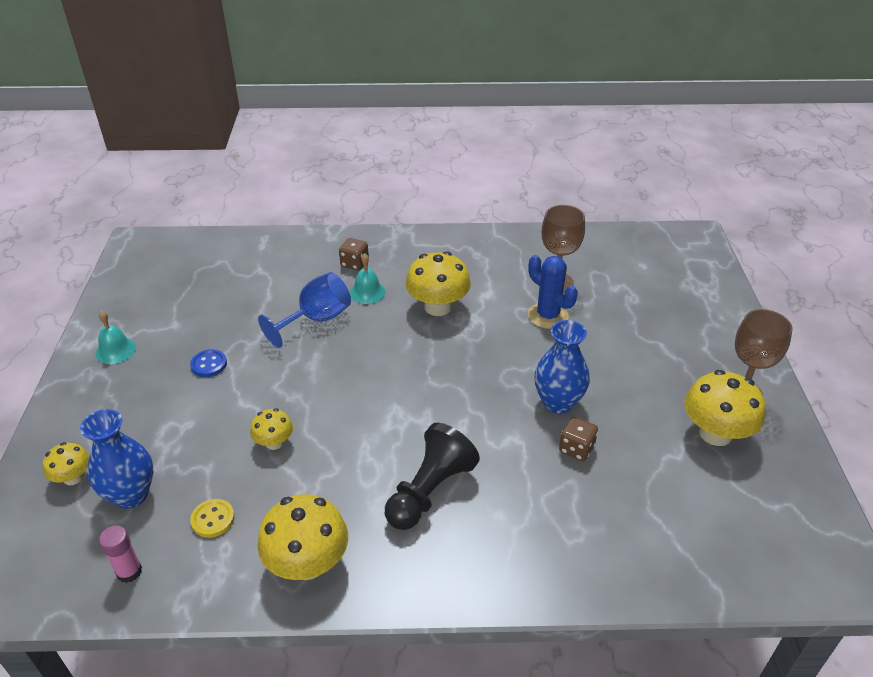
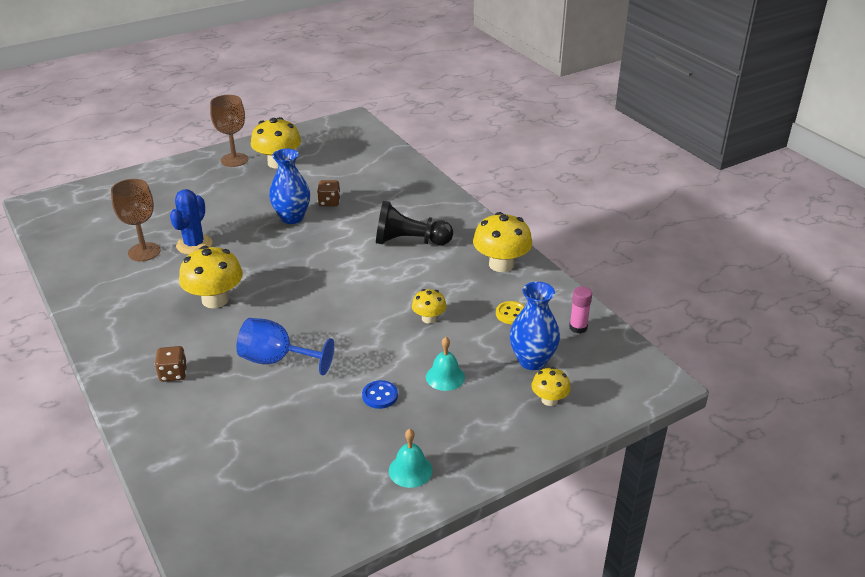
camera: 120 degrees left, 5 degrees down
turquoise bell [350,253,386,304] -> turquoise bell moved to [426,337,465,391]

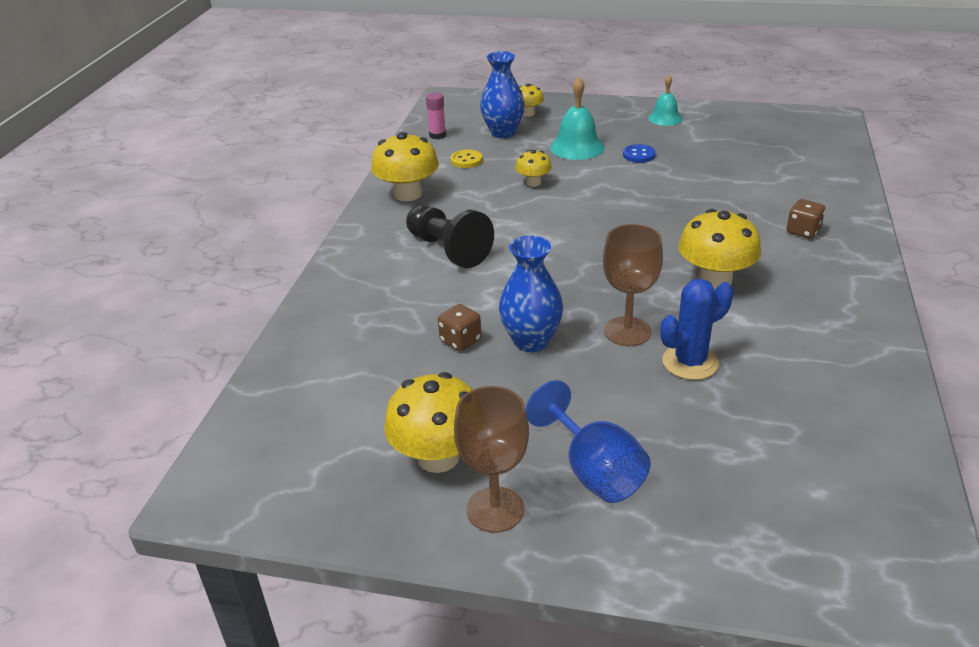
camera: 135 degrees left, 0 degrees up
brown goblet [111,179,161,261] -> brown goblet moved to [603,224,663,346]
blue goblet [237,318,334,375] -> blue goblet moved to [526,380,651,503]
turquoise bell [426,337,465,391] -> turquoise bell [550,77,605,160], size x1.53

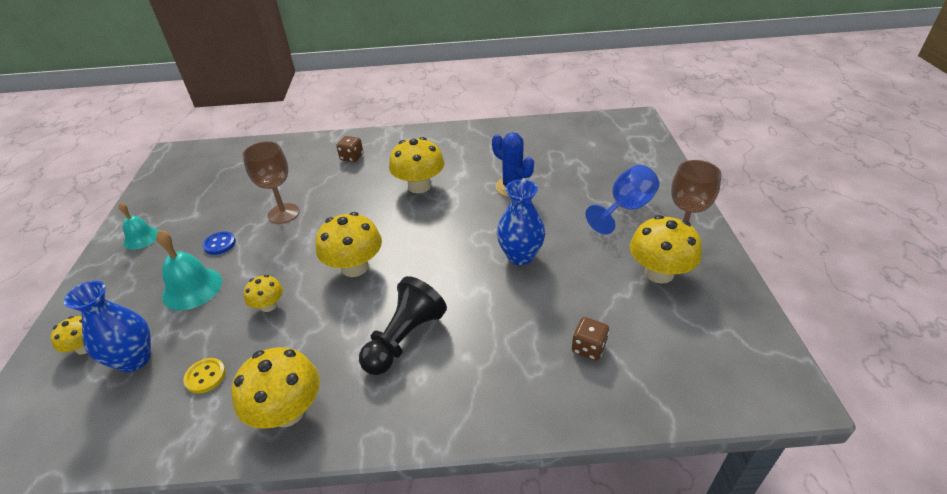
camera: 105 degrees left, 5 degrees up
pink glue stick [426,92,446,139] -> none
brown dice [438,304,481,351] -> brown dice moved to [572,317,609,361]
brown goblet [603,224,663,346] -> brown goblet moved to [243,141,300,224]
none -> yellow mushroom [316,212,382,277]

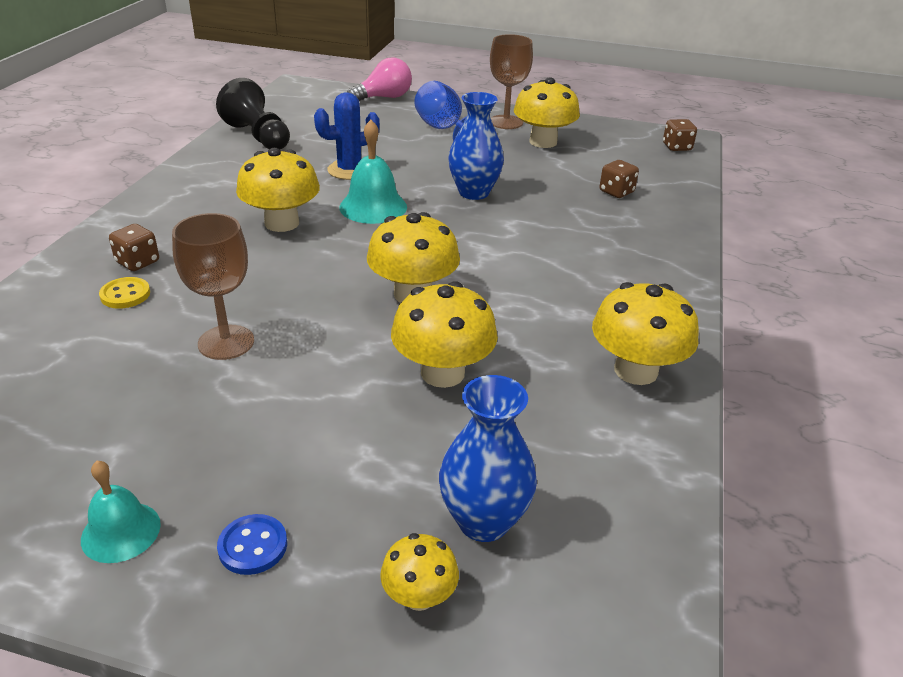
camera: 75 degrees left, 5 degrees down
turquoise bell [156,230,222,310] -> turquoise bell moved to [339,120,407,224]
yellow button [183,358,226,394] -> yellow button moved to [99,277,150,309]
blue button [203,231,236,255] -> blue button moved to [217,514,287,575]
yellow mushroom [243,275,283,312] -> yellow mushroom [391,281,498,388], size x1.82
black pawn [359,276,447,375] -> black pawn moved to [216,78,290,149]
none -> pink light bulb [347,57,412,102]
none -> brown dice [663,119,697,151]

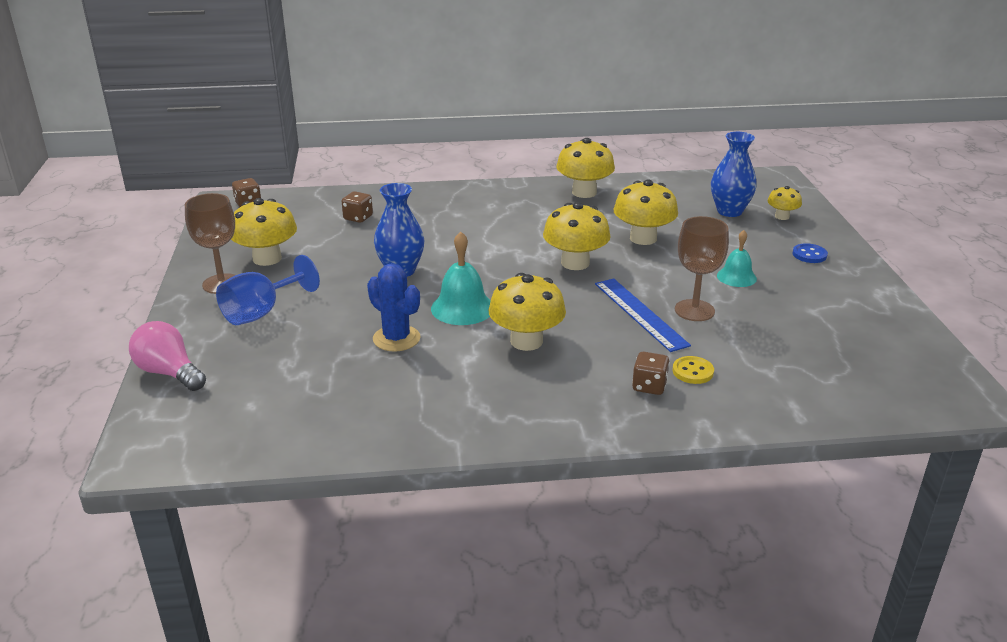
camera: 110 degrees left, 5 degrees down
turquoise bell [81,461,161,563] -> turquoise bell moved to [717,230,757,287]
black pawn [216,78,290,149] -> none
none -> blue ruler [595,278,691,352]

